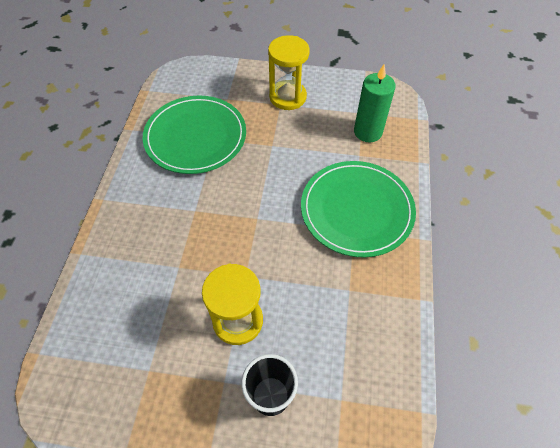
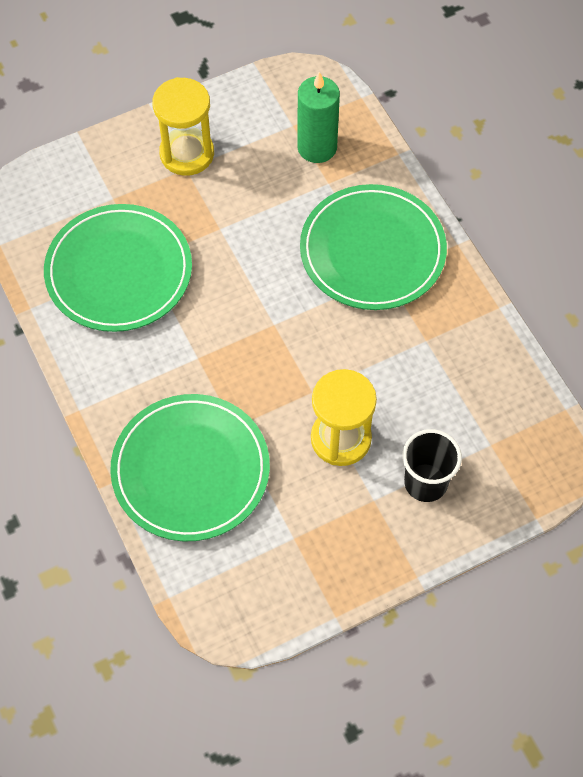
camera: 35 degrees left, 5 degrees up
none -> green plate [110,394,270,541]

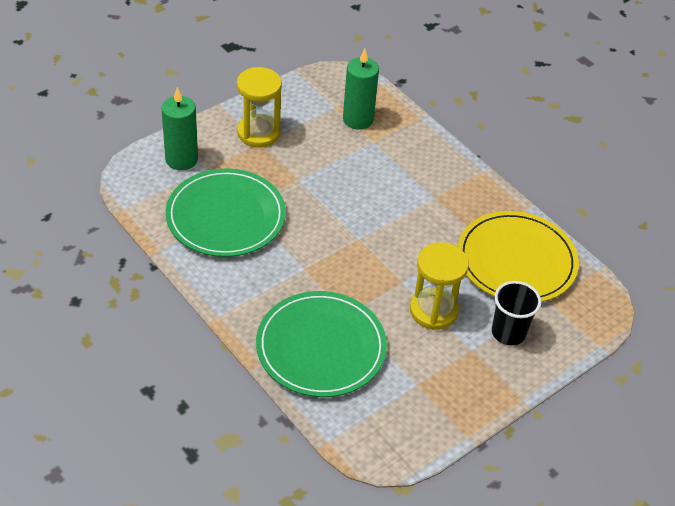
camera: 15 degrees left, 15 degrees down
green plate [300,184,447,310] -> none
none -> green candle [161,87,198,170]
none -> yellow plate [458,211,579,302]

